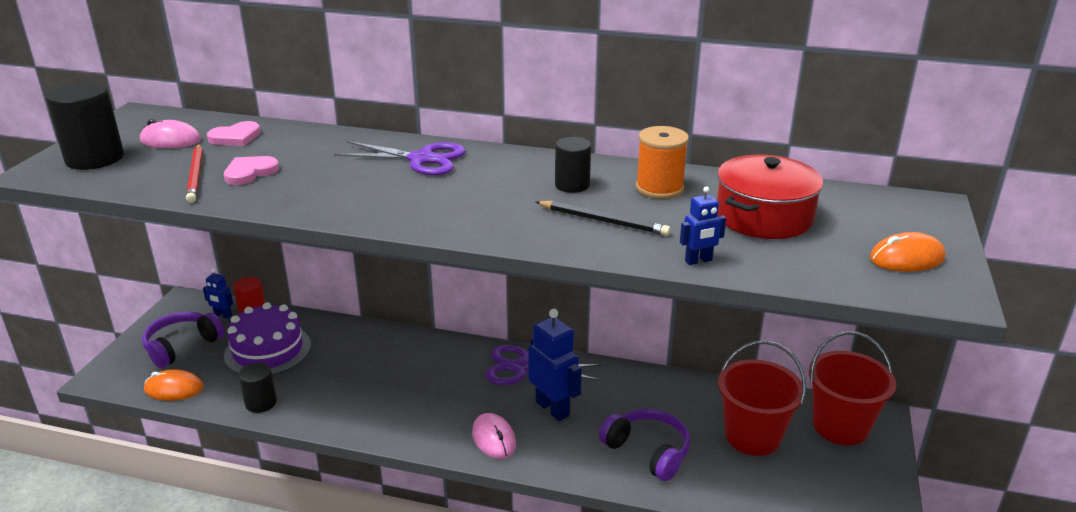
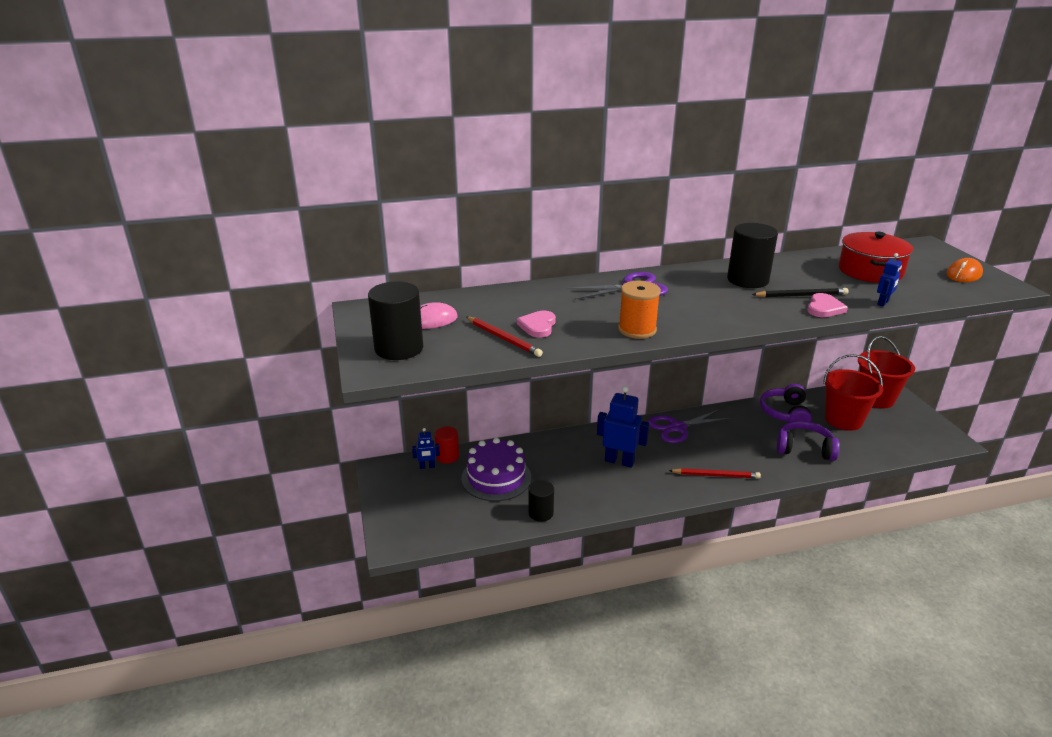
camera: 30 degrees left, 0 degrees up
purple headphones [142,312,225,368] -> purple headphones moved to [760,384,812,422]
orange mouse [144,369,203,401] -> none
pink heart [207,121,261,146] -> pink heart moved to [807,293,848,317]
pink mouse [472,413,516,459] -> red pencil [669,468,761,479]
blue robot [528,309,582,421] -> blue robot moved to [597,386,649,468]
black cylinder [555,137,591,193] -> black cylinder [727,223,778,288], size x1.66
orange spool [636,126,689,199] -> orange spool moved to [618,281,661,339]

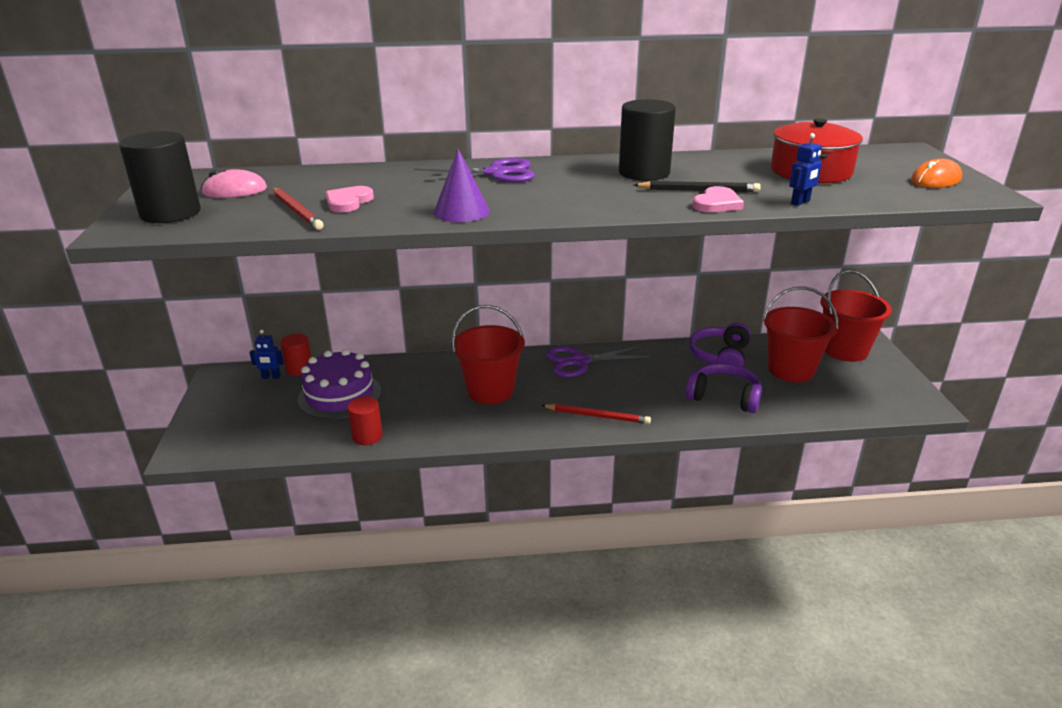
camera: 10 degrees right, 0 degrees up
black cylinder [529,480,554,522] -> red cylinder [348,397,383,445]
blue robot [597,386,649,468] -> red bucket [451,305,525,404]
orange spool [618,281,661,339] -> purple cone [433,149,490,222]

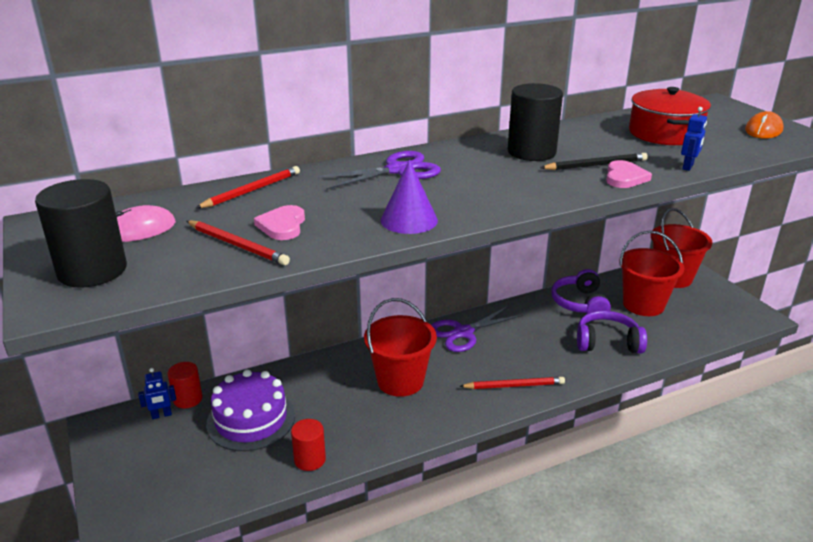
camera: 20 degrees left, 0 degrees up
none -> red pencil [196,166,300,208]

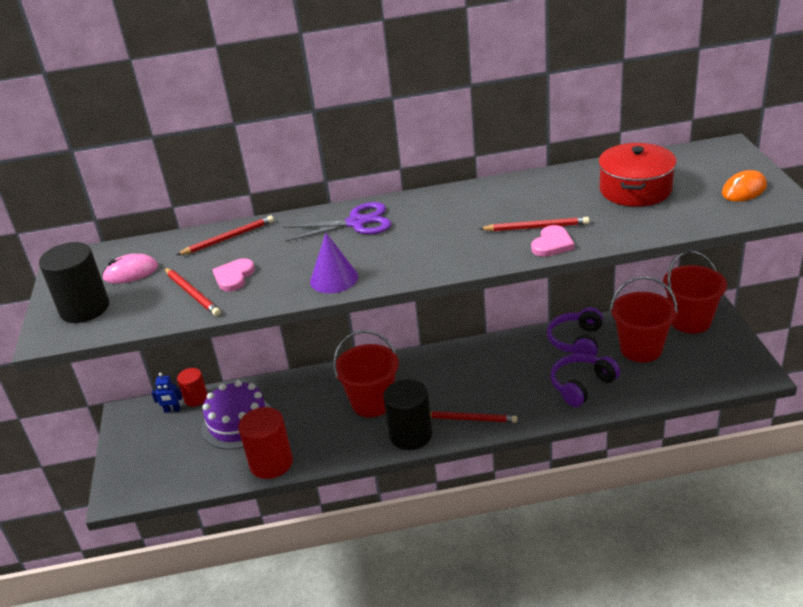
camera: 20 degrees right, 5 degrees up
red cylinder [291,419,326,471] -> red cylinder [238,407,293,479], size x1.66
purple scissors [431,306,523,352] -> none
black cylinder [508,83,563,161] -> black cylinder moved to [383,379,432,450]
black pencil [540,153,648,170] -> red pencil [479,217,589,231]
purple headphones [577,311,647,353] -> purple headphones turned 60 degrees counterclockwise [550,354,620,407]
blue robot [681,107,707,171] -> none

